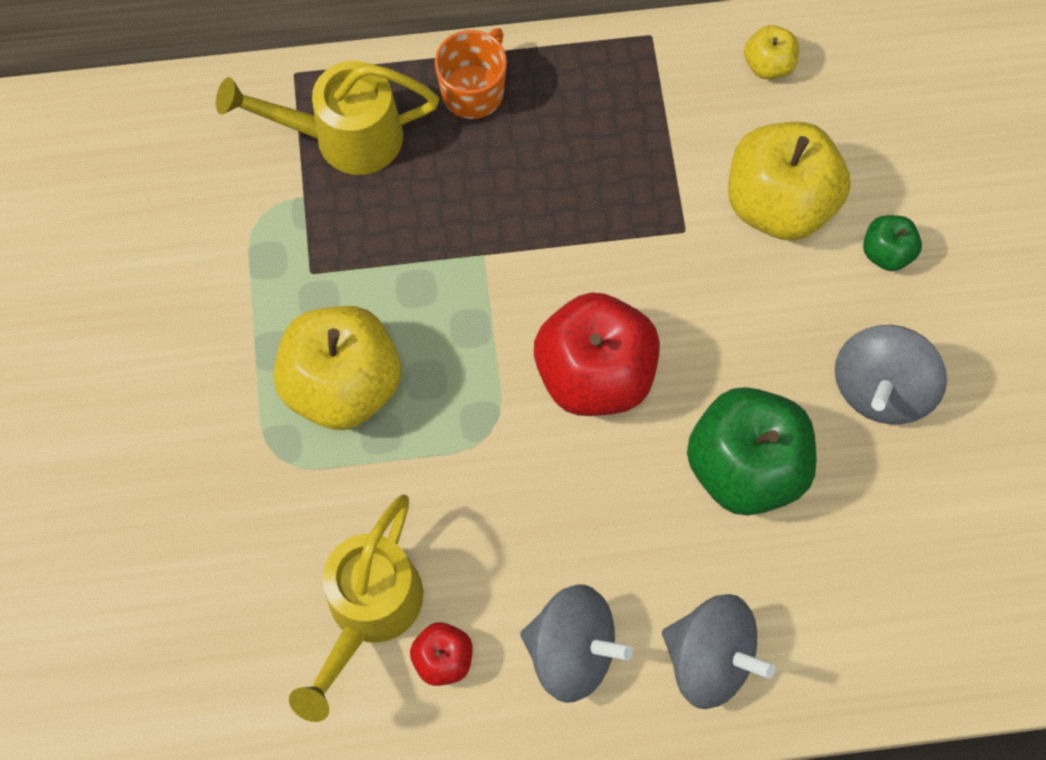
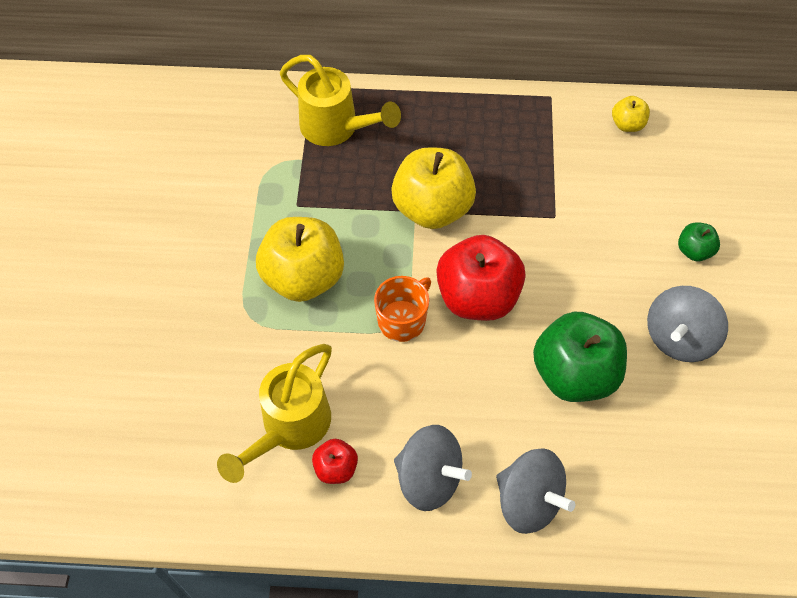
camera: 10 degrees right, 10 degrees down
yellow watering can [216,61,439,175] -> yellow watering can turned 150 degrees counterclockwise [280,55,401,146]
orange mug [435,28,507,119] -> orange mug moved to [374,276,431,342]
yellow apple [728,122,851,241] -> yellow apple moved to [391,147,476,229]

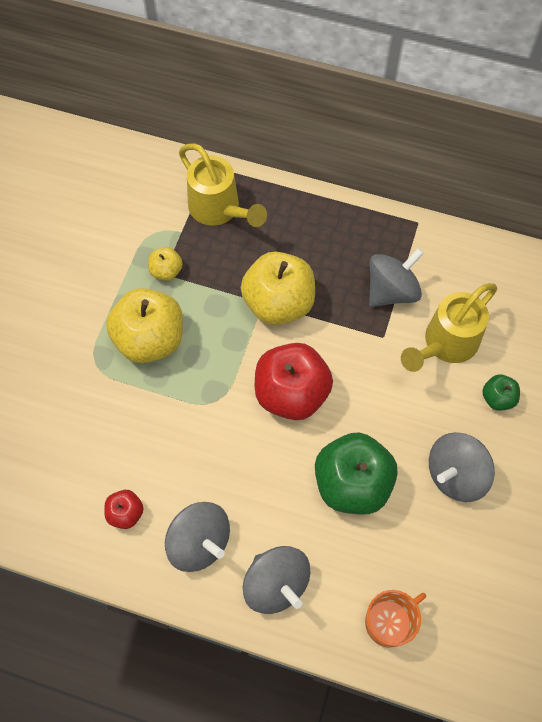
camera: 15 degrees right, 5 degrees up
yellow watering can [217,344,332,483] -> yellow watering can moved to [401,283,497,372]
orange mug [374,276,431,342] -> orange mug moved to [365,590,426,648]
yellow apple [612,96,650,132] -> yellow apple moved to [148,247,183,281]
none -> grey spinning top [369,248,424,307]

